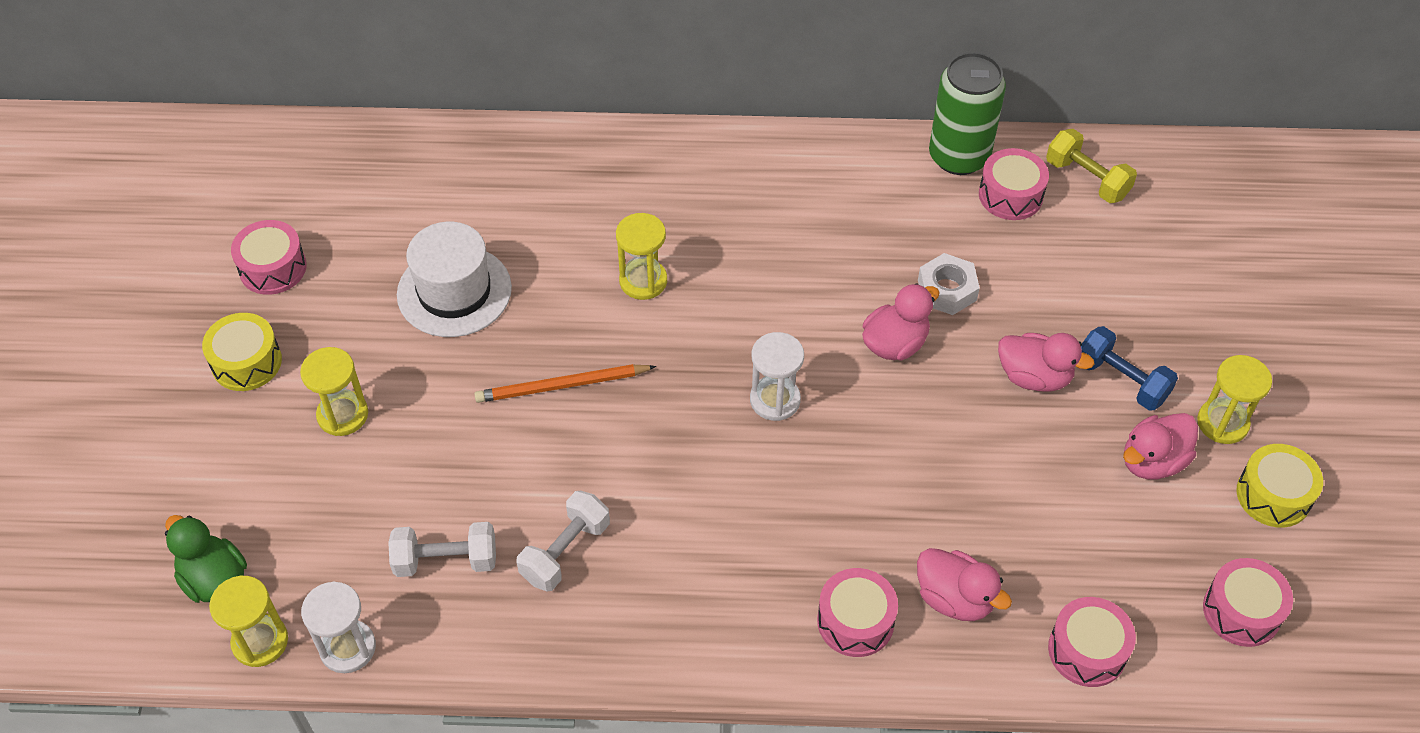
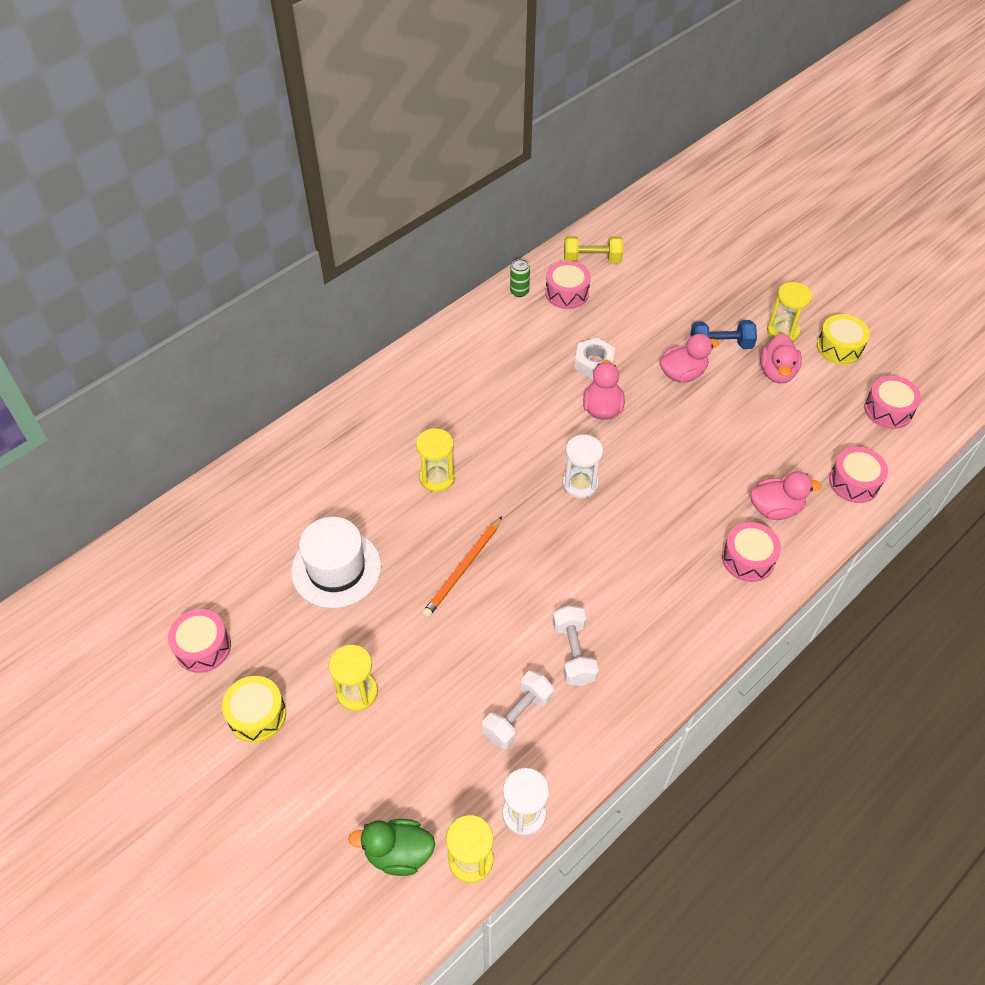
camera: 45 degrees left, 0 degrees up
green can [929,52,1006,175] -> green can [510,259,530,297], size x0.45

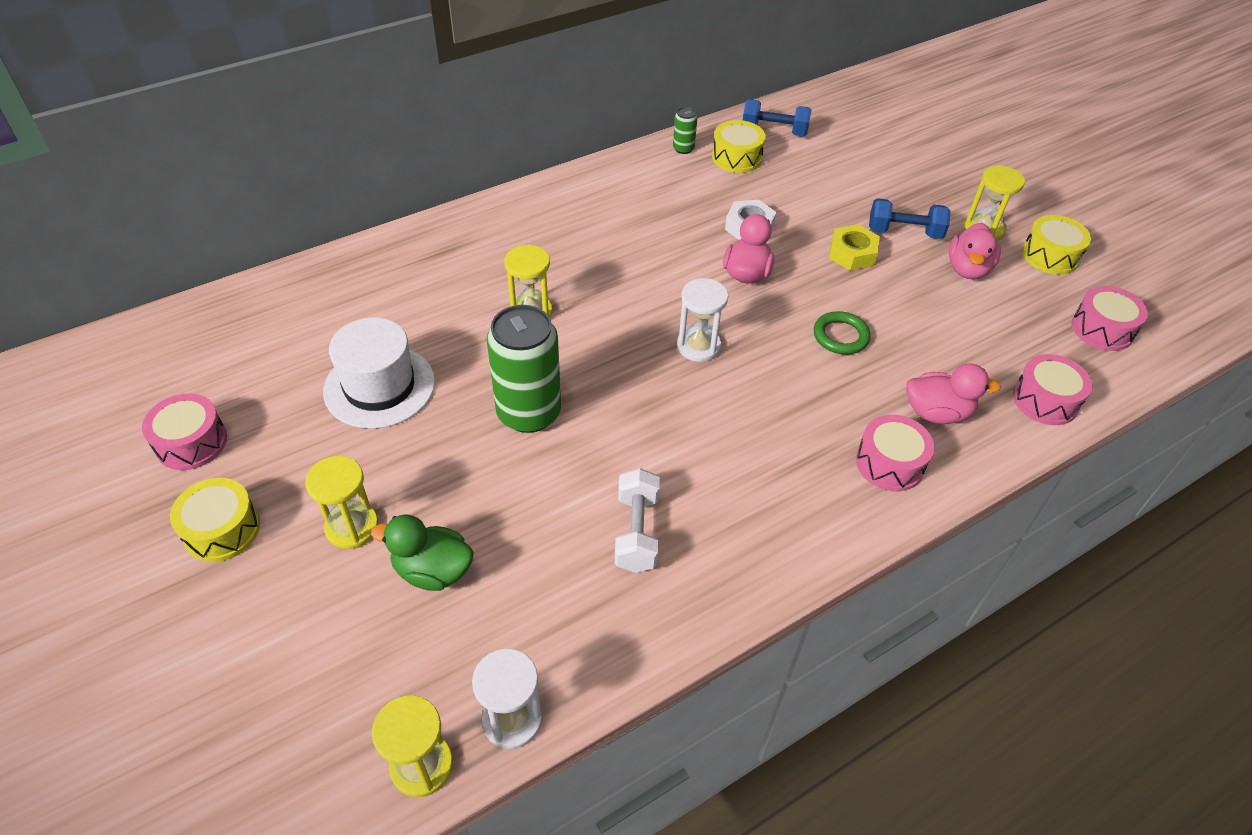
camera: 10 degrees right, 5 degrees down
green duck [348,819,435,876] -> green duck moved to [371,514,474,591]
orange pencil [422,516,502,618] -> green can [487,305,561,433]
white dumbbell [482,670,554,749] -> none
pink drum [545,261,591,309] -> yellow drum [712,120,766,173]
yellow dumbbell [564,236,623,263] -> blue dumbbell [742,99,812,136]
pink duck [660,334,719,383] -> yellow nut [829,224,880,271]
none -> green ring [814,311,871,355]

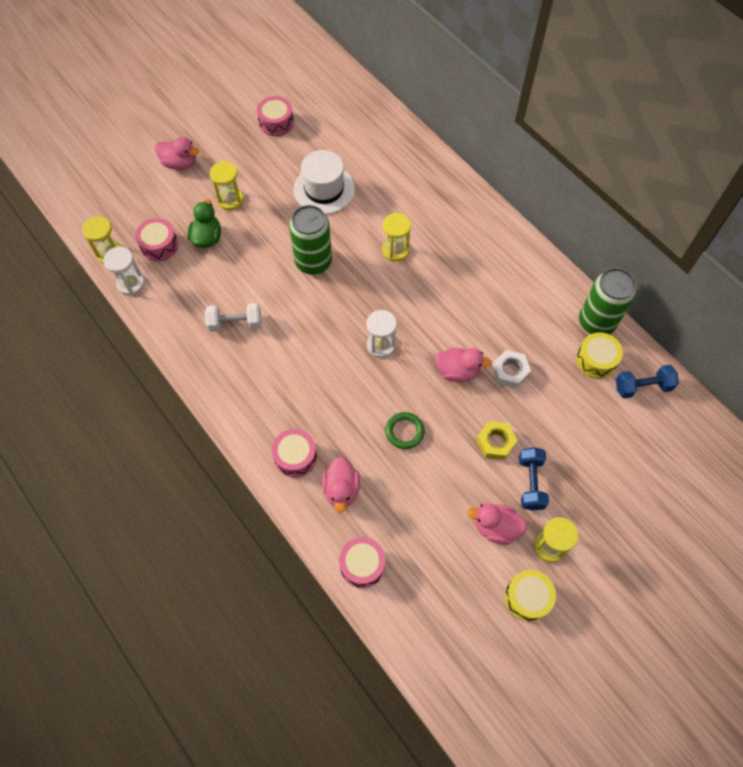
camera: 85 degrees right, 15 degrees up
yellow drum [170,478,260,562] -> none
green can [673,107,697,154] -> green can [579,268,636,335], size x2.24
blue dumbbell [742,99,812,136] -> blue dumbbell turned 75 degrees clockwise [616,365,679,399]
pink drum [1072,286,1148,351] -> pink drum moved to [135,218,178,261]
none -> pink duck [155,137,199,170]

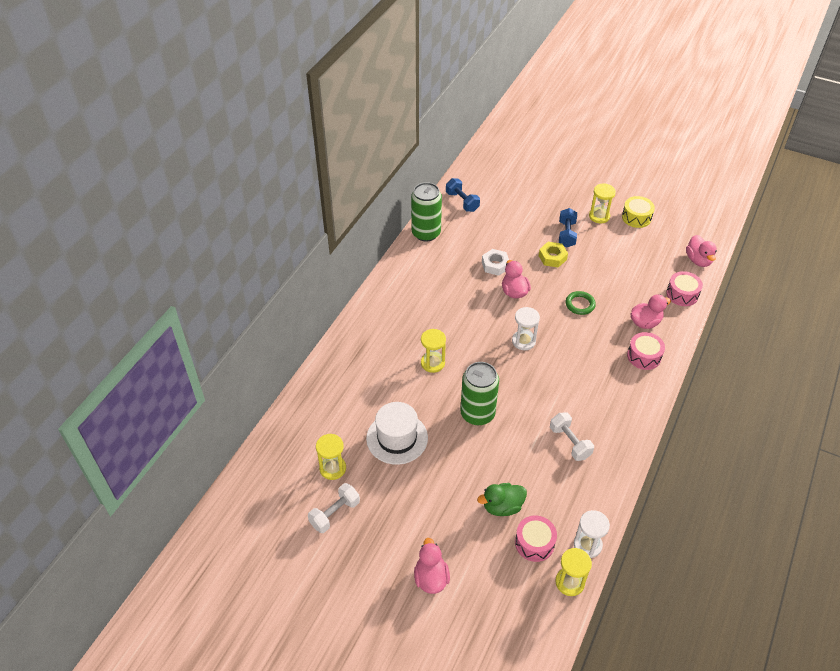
camera: 115 degrees left, 15 degrees down
yellow hourglass [210,161,244,210] -> yellow hourglass moved to [316,434,346,480]
pink drum [257,96,294,136] -> white dumbbell [308,483,360,533]
pink duck [467,504,527,545] -> pink duck moved to [686,235,717,267]
blue dumbbell [519,447,549,511] -> blue dumbbell turned 60 degrees counterclockwise [559,208,577,247]
yellow drum [576,332,623,379] -> none

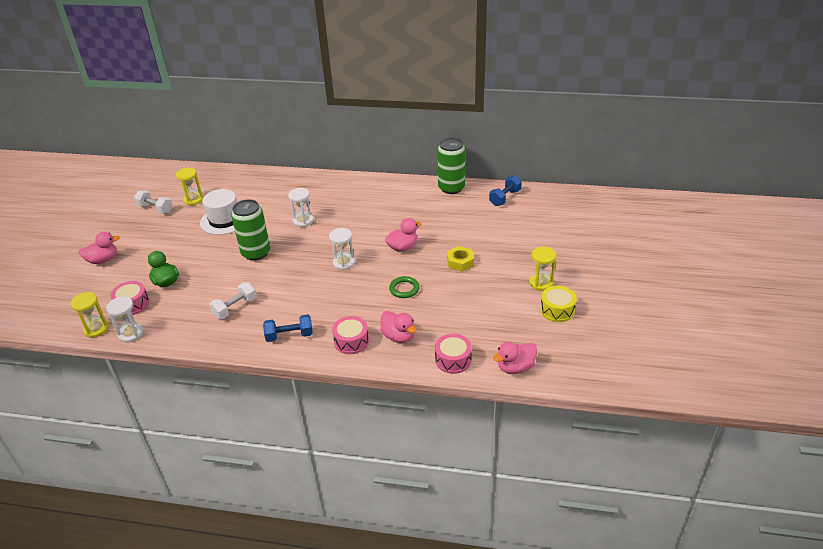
camera: 75 degrees right, 10 degrees down
yellow hourglass [421,329,446,373] -> white hourglass [288,188,314,227]
white nut [482,249,509,276] -> none
blue dumbbell [559,208,577,247] -> blue dumbbell moved to [263,314,313,342]

